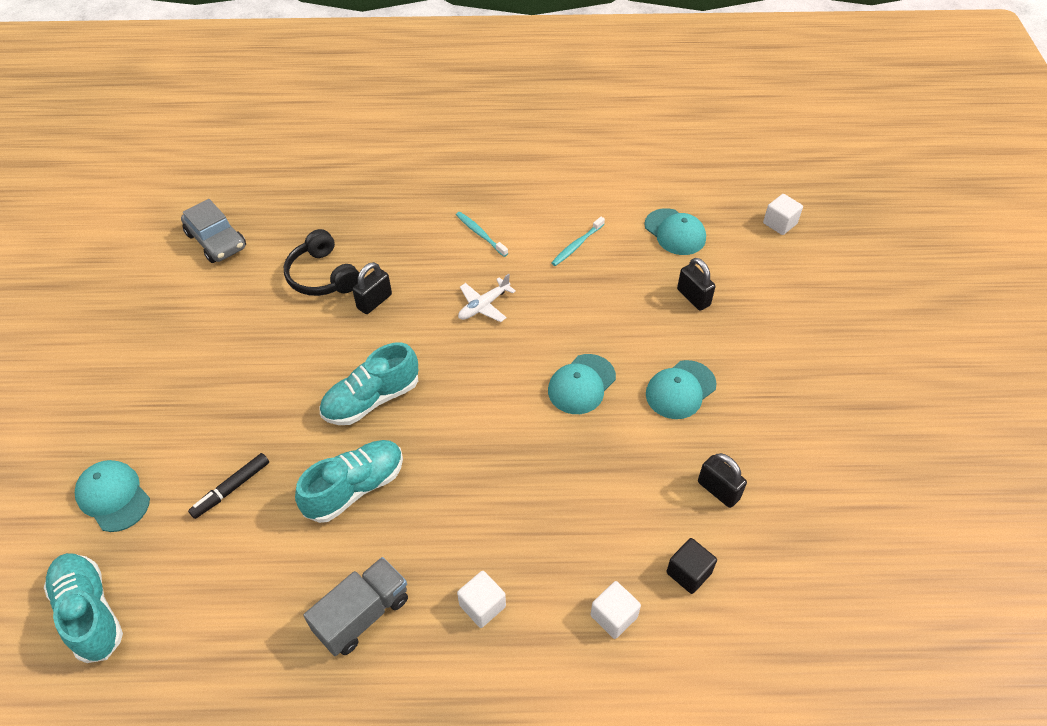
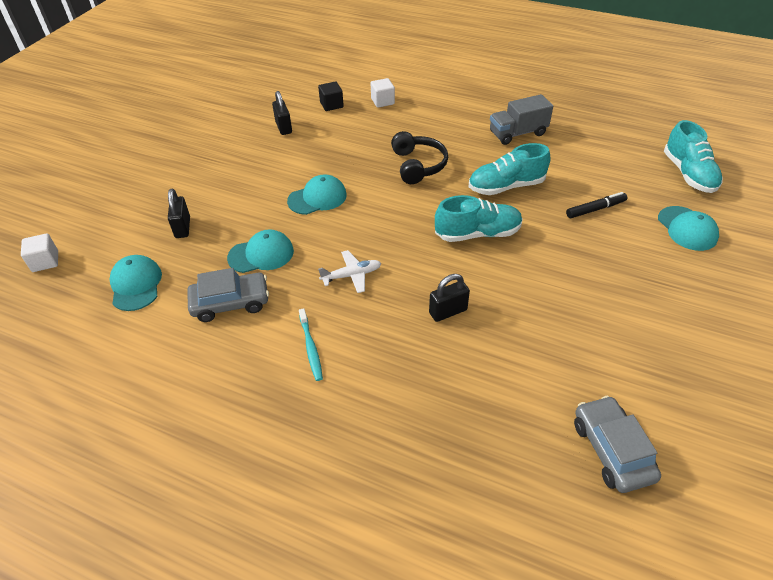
camera: 155 degrees left, 5 degrees down
black headphones [284,229,359,296] -> black headphones moved to [391,131,448,184]
white cube [457,571,506,628] -> none
turquoise toothbrush [551,217,605,266] -> grey car [187,268,269,322]
turquoise cap [646,360,717,419] -> turquoise cap moved to [227,229,294,273]

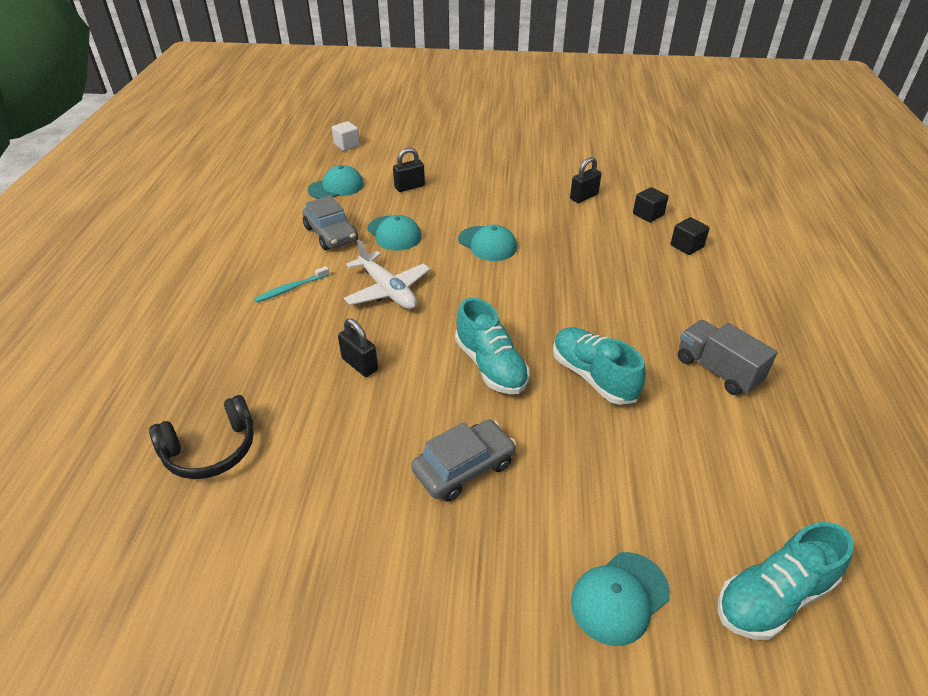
camera: 70 degrees right, 5 degrees down
white plane [318,250,381,293] -> white plane [344,240,430,309], size x1.56
white cube [371,78,395,108] -> black cube [671,217,710,255]
black headphones [391,131,448,184] -> black headphones moved to [149,395,254,479]
black marker [566,192,627,218] -> none
grey car [574,396,661,493] -> grey car moved to [411,419,516,502]

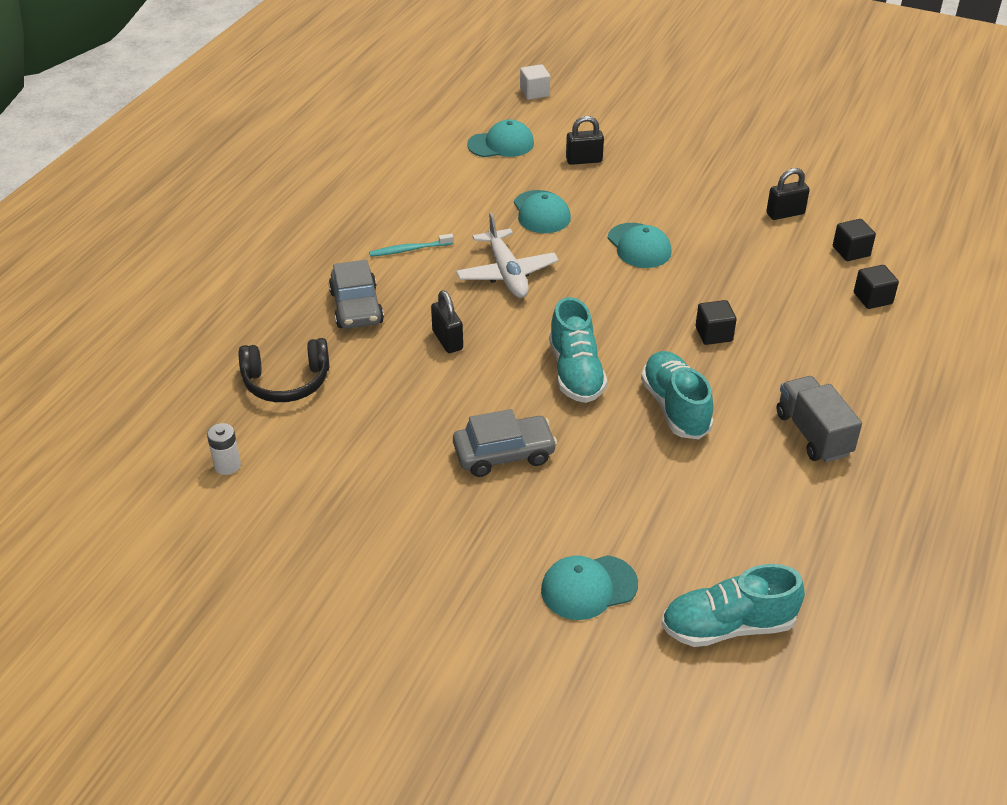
camera: 20 degrees right, 0 degrees up
grey car [302,195,358,250] -> grey car moved to [329,260,384,329]
none -> white battery [207,423,241,475]
none -> black cube [696,300,737,345]

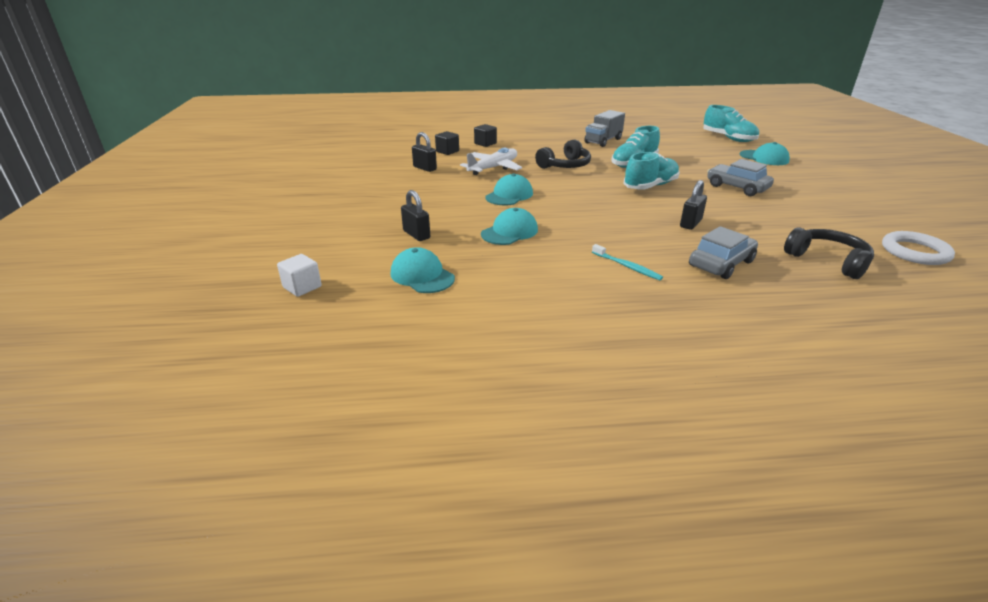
camera: 120 degrees left, 10 degrees down
white battery [207,423,241,475] -> white ring [882,231,955,265]
white plane [456,212,559,298] -> white plane moved to [460,148,522,175]
black cube [696,300,737,345] -> black headphones [535,139,591,169]

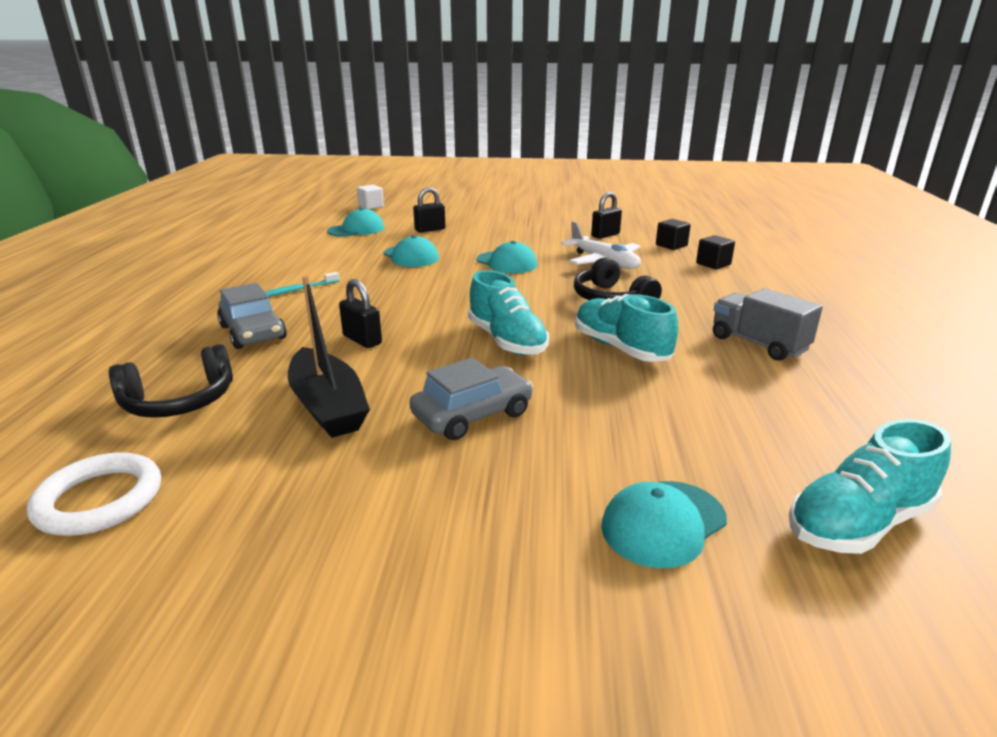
camera: 100 degrees right, 5 degrees down
none -> black boat [288,276,370,438]

